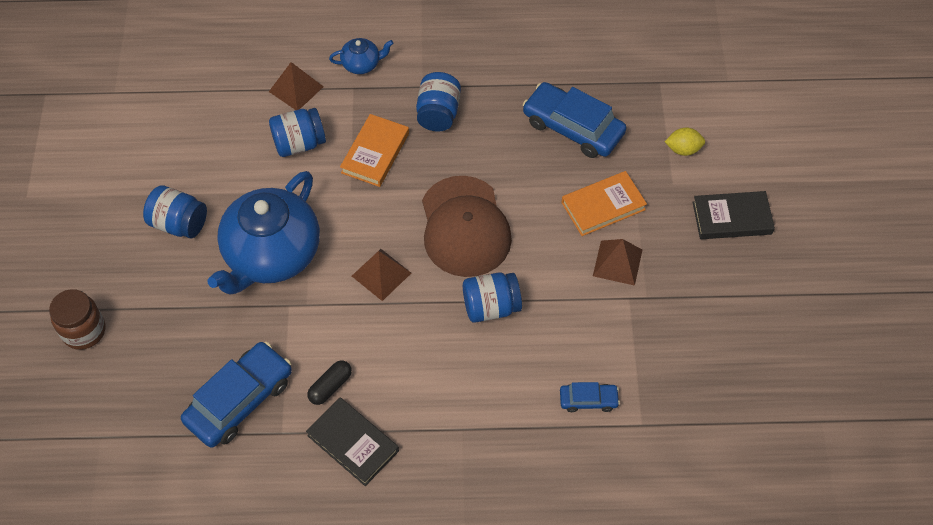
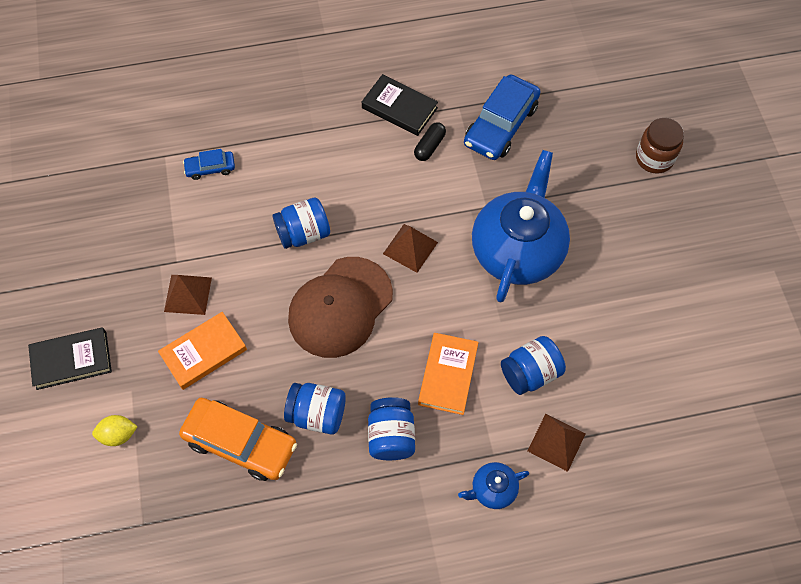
camera: 170 degrees right, 5 degrees up
blue jar [143,185,207,238] -> blue jar moved to [284,383,346,435]
brown cap [422,176,512,277] -> brown cap turned 120 degrees counterclockwise [288,257,393,358]
blue car [523,82,626,158] -> orange car [179,398,297,481]

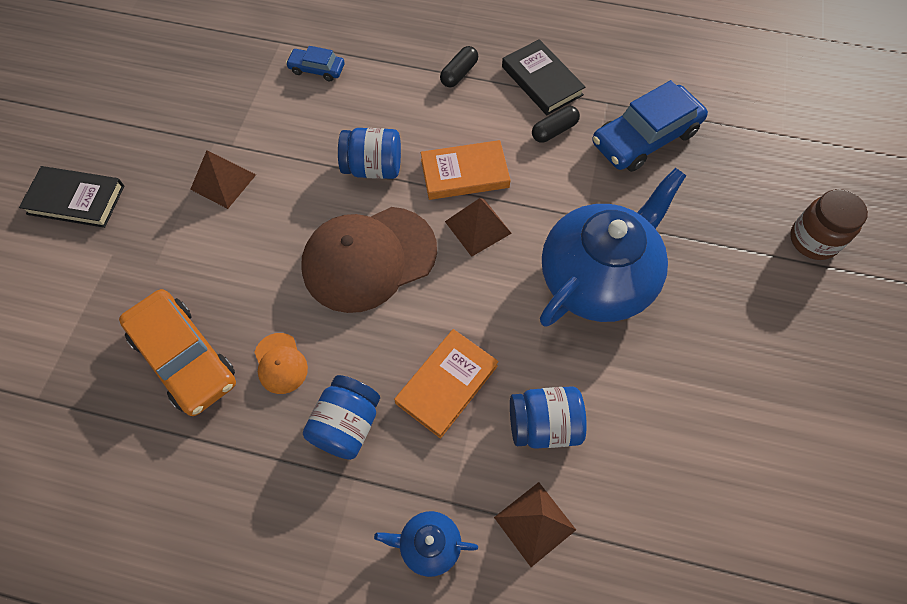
camera: 25 degrees right, 0 degrees up
yellow lemon [92,415,138,446] -> none
orange book [158,312,247,390] -> orange book moved to [421,140,510,200]
blue jar [284,383,346,435] -> orange cap [254,333,308,394]
none -> black capsule [440,46,478,87]

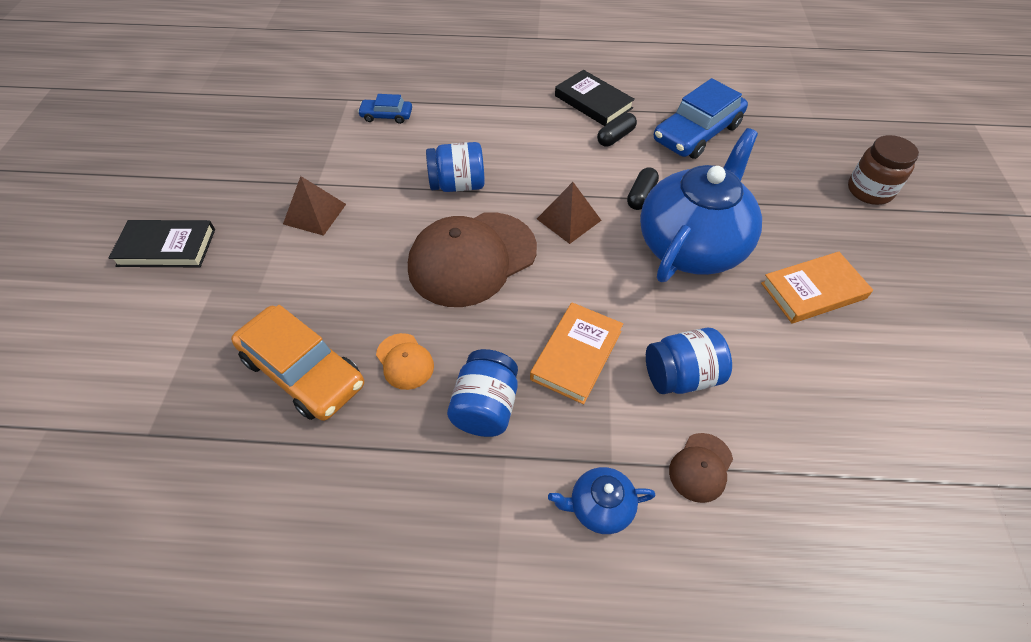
camera: 10 degrees left, 10 degrees down
orange book [421,140,510,200] -> orange book moved to [761,252,873,323]
black capsule [440,46,478,87] -> black capsule moved to [627,167,659,210]
brown pyramid [494,482,576,567] -> brown cap [669,433,733,503]

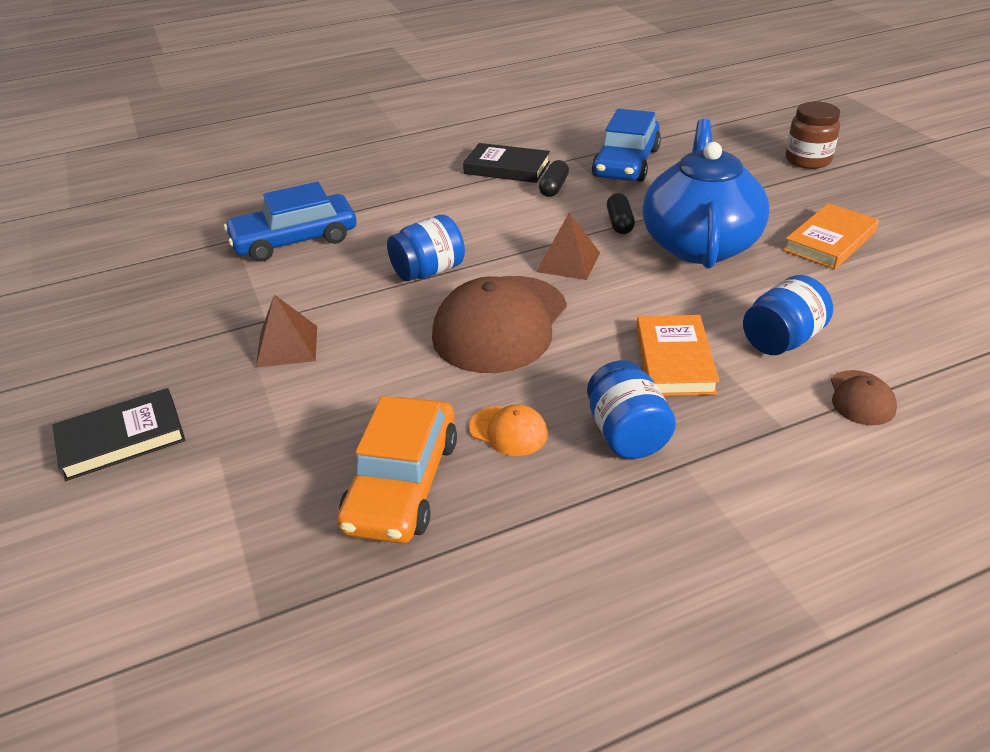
camera: 25 degrees left, 15 degrees down
orange car [231,305,364,421] -> orange car turned 90 degrees clockwise [337,396,457,544]
blue car [358,94,412,124] -> blue car [224,182,356,262], size x1.97
blue teapot [548,467,656,534] -> none

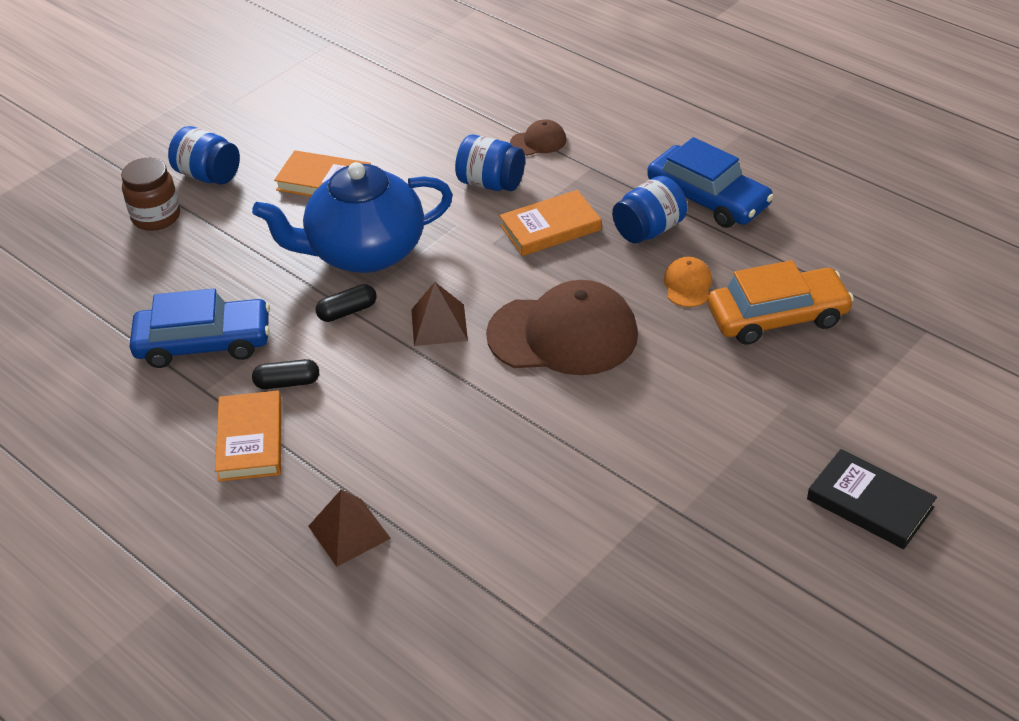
camera: 115 degrees left, 5 degrees up
blue car [224,182,356,262] -> blue car moved to [647,137,774,228]
brown pyramid [256,295,317,368] -> brown pyramid moved to [308,490,391,567]
blue jar [387,215,465,281] -> blue jar moved to [168,126,240,185]
black book [463,143,550,183] -> orange book [215,391,282,482]

